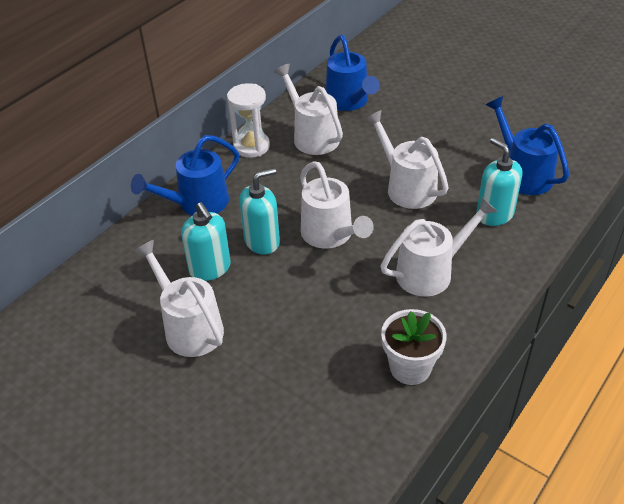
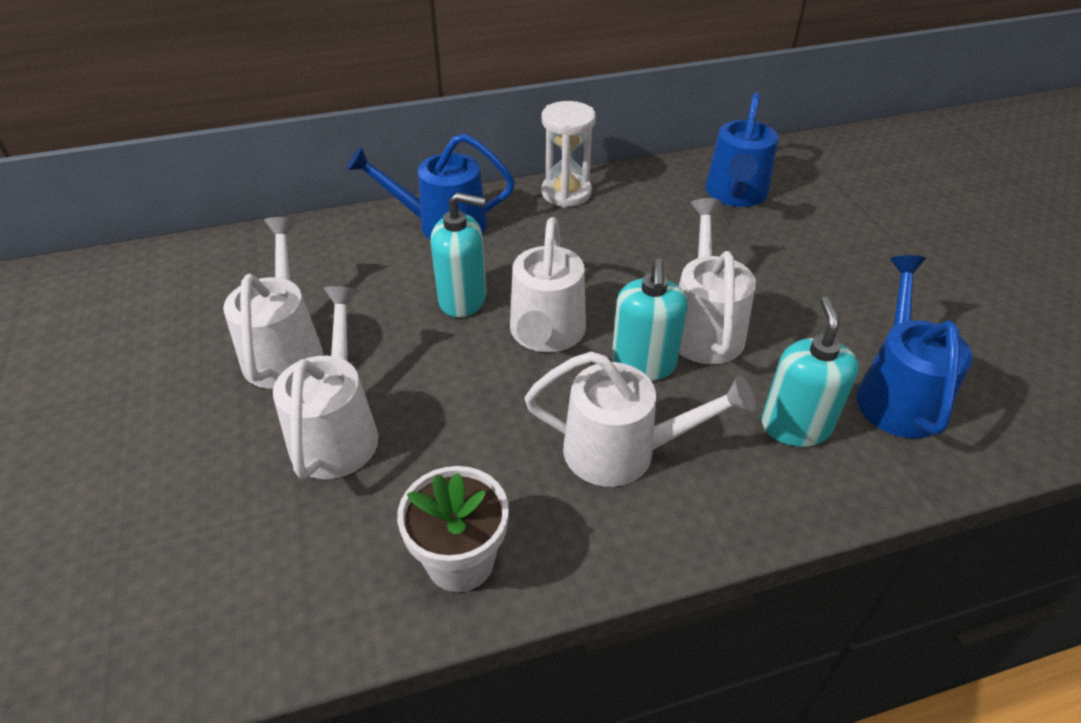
camera: 35 degrees right, 0 degrees up
turquoise soap dispenser [181,202,231,281] -> turquoise soap dispenser moved to [611,259,688,381]
white watering can [274,64,343,155] -> white watering can moved to [273,286,378,479]

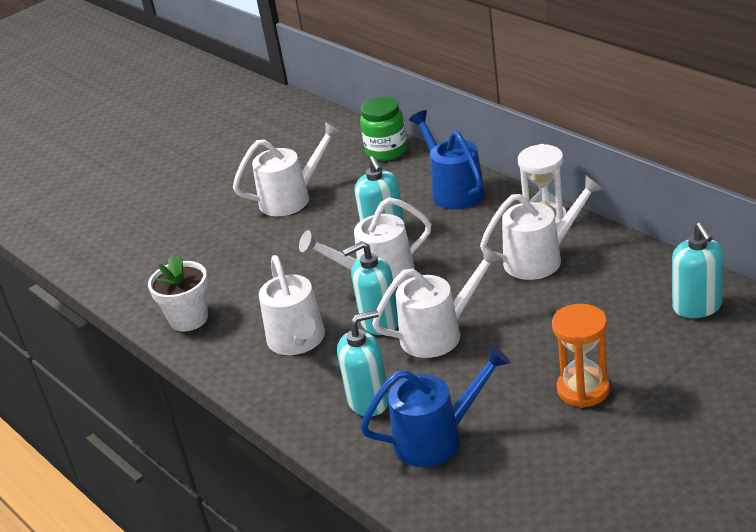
camera: 70 degrees right, 10 degrees down
white watering can [273,286,378,479] -> white watering can moved to [480,175,603,280]
blue watering can [706,92,778,207] -> none
none -> green jar [360,97,407,161]
none -> orange hourglass [552,304,610,408]
none -> turquoise soap dispenser [672,222,723,318]

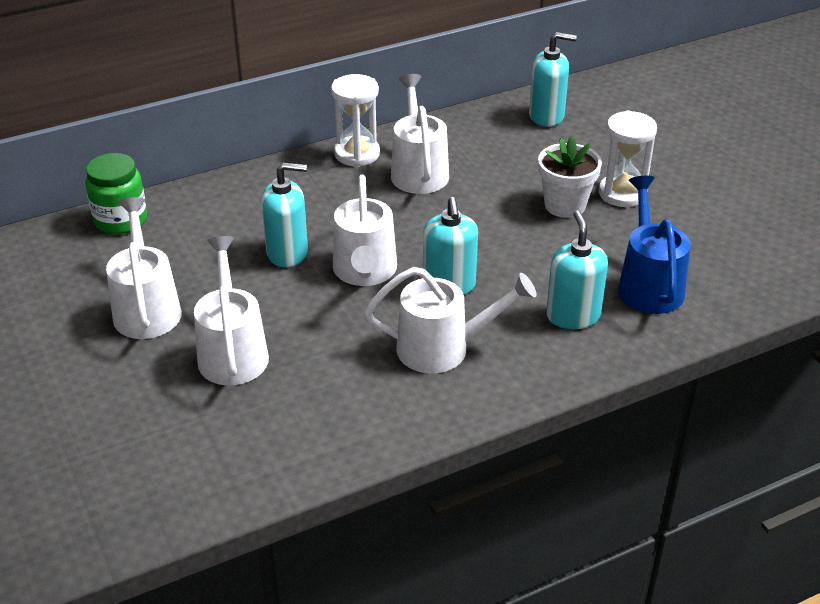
camera: 80 degrees left, 5 degrees up
white flower pot [148,255,208,332] -> white flower pot moved to [538,136,602,218]
white watering can [372,245,503,358] -> white watering can moved to [194,236,269,385]
blue watering can [409,110,485,210] -> none
orange hourglass [552,304,610,408] -> white hourglass [599,111,657,207]

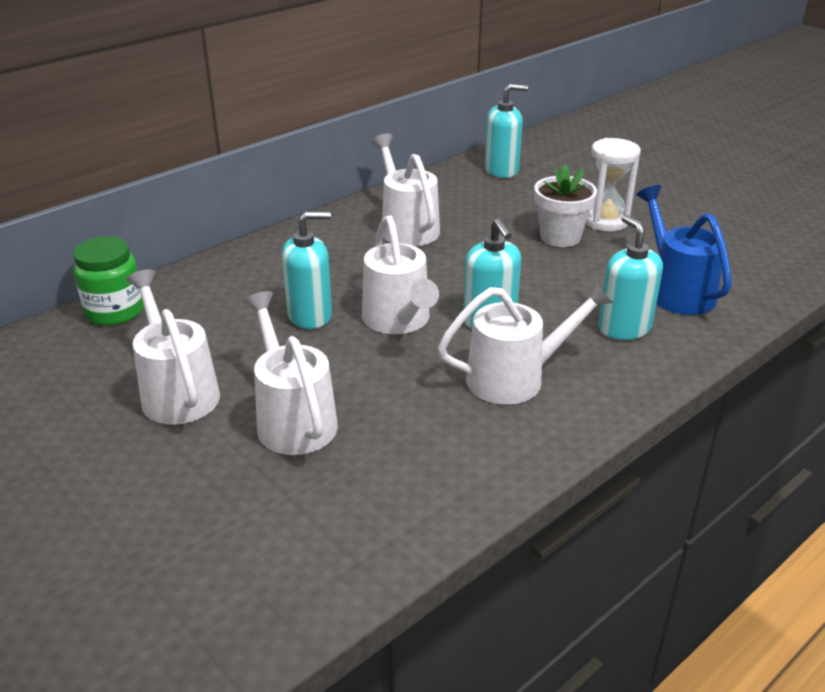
camera: 15 degrees left, 5 degrees down
white hourglass [331,74,380,167] -> none

